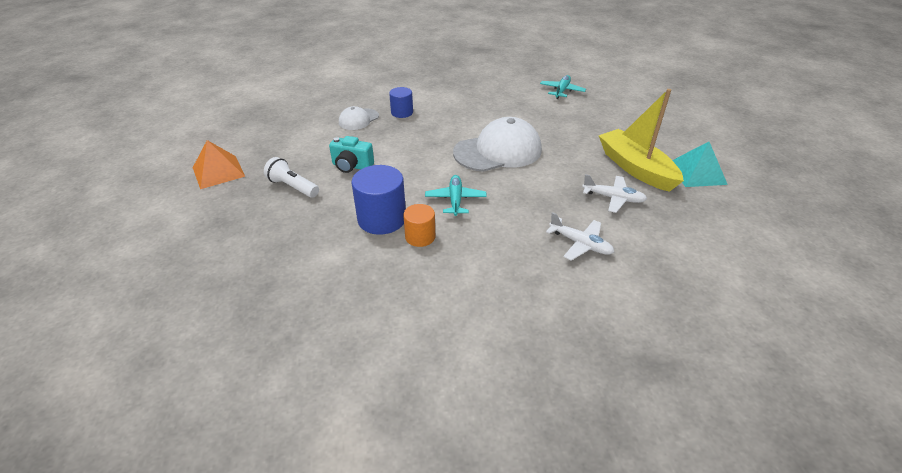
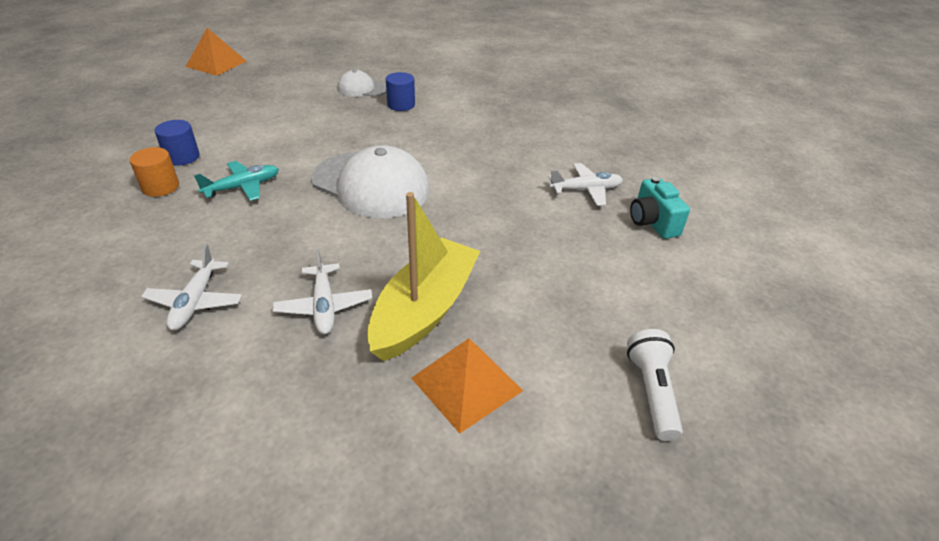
camera: 55 degrees right, 0 degrees up
white flashlight [264,157,319,198] -> white flashlight moved to [627,329,683,441]
turquoise camera [329,136,374,173] -> turquoise camera moved to [630,177,690,239]
blue cylinder [352,165,406,235] -> blue cylinder [155,120,200,166], size x0.60
turquoise plane [540,75,586,99] -> white plane [548,163,623,206]
turquoise pyramid [672,142,728,187] -> orange pyramid [411,338,523,434]

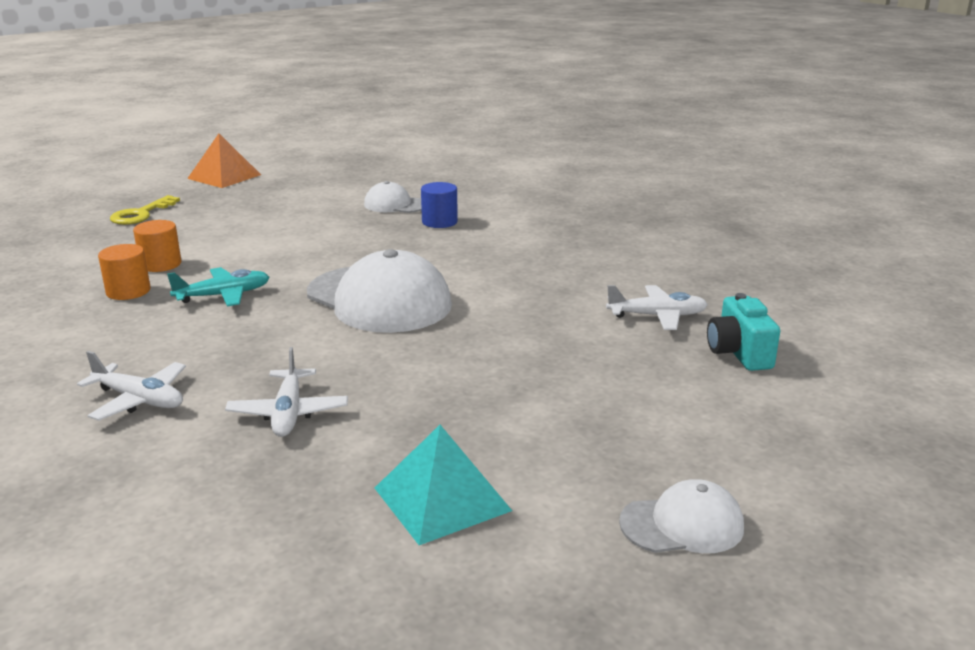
camera: 10 degrees right, 15 degrees down
white plane [141,244,242,330] -> white plane turned 75 degrees counterclockwise [77,351,186,421]
blue cylinder [155,120,200,166] -> orange cylinder [133,220,181,272]
yellow boat [367,192,481,361] -> none
orange pyramid [411,338,523,434] -> turquoise pyramid [375,425,512,545]
white flashlight [627,329,683,441] -> white cap [619,479,744,553]
none -> yellow key [110,195,180,225]

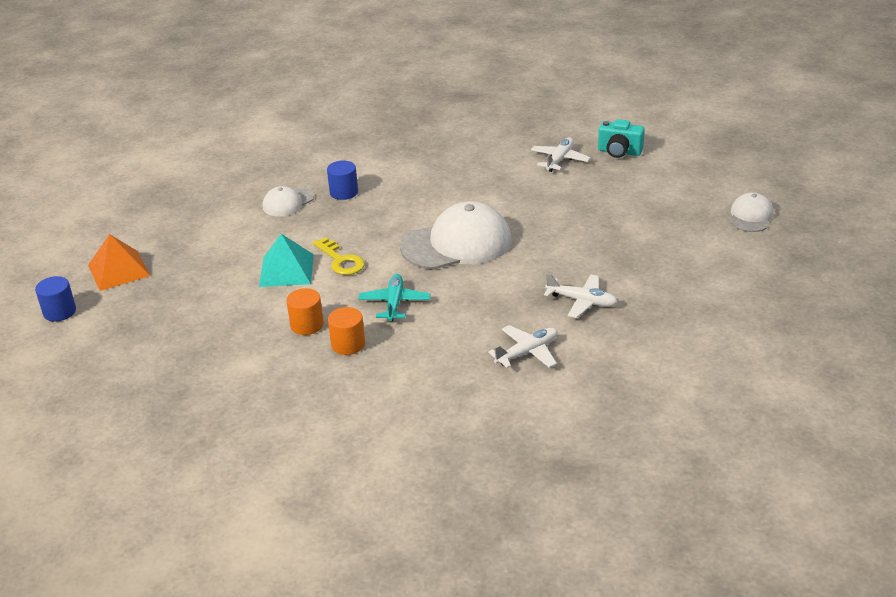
camera: 60 degrees left, 10 degrees up
yellow key [110,195,180,225] -> yellow key moved to [313,237,365,275]
turquoise pyramid [375,425,512,545] -> turquoise pyramid moved to [259,234,314,287]
none -> blue cylinder [35,276,76,322]

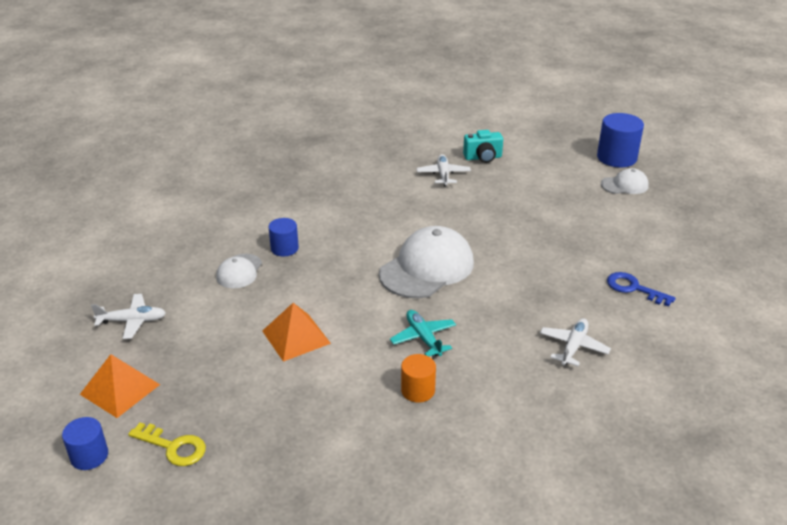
camera: 30 degrees left, 0 degrees up
turquoise pyramid [259,234,314,287] -> orange pyramid [262,303,331,362]
orange cylinder [286,288,324,335] -> none
yellow key [313,237,365,275] -> yellow key moved to [128,423,206,466]
white plane [544,273,618,318] -> white plane moved to [91,294,166,339]
white cap [730,192,773,232] -> white cap turned 90 degrees clockwise [601,168,649,194]
none -> blue cylinder [597,113,644,168]
none -> blue key [607,272,676,307]

